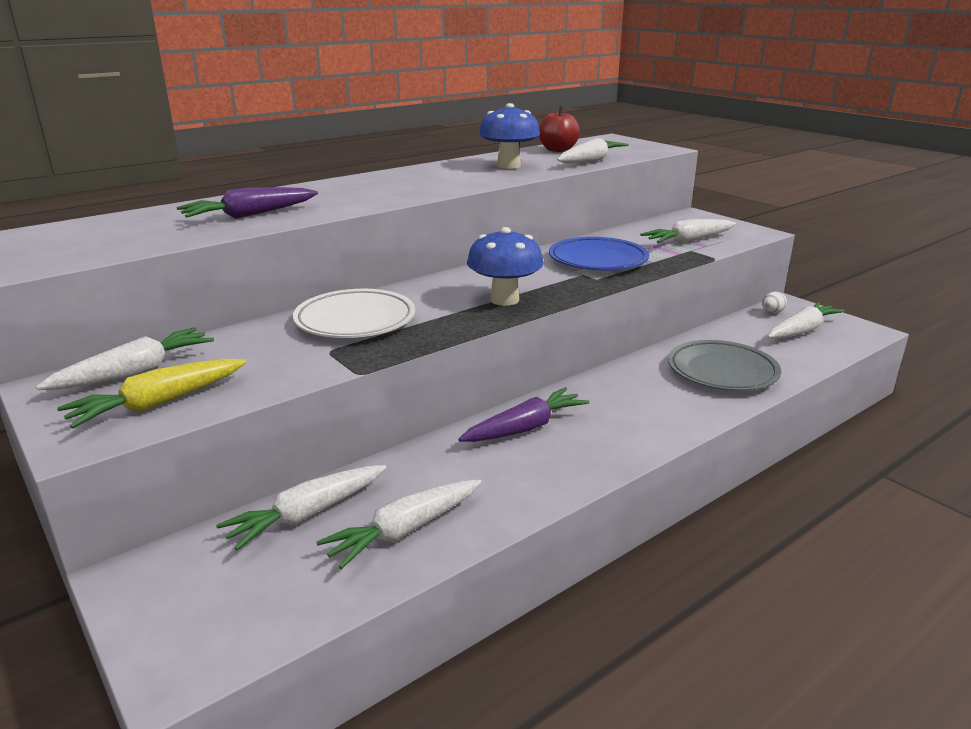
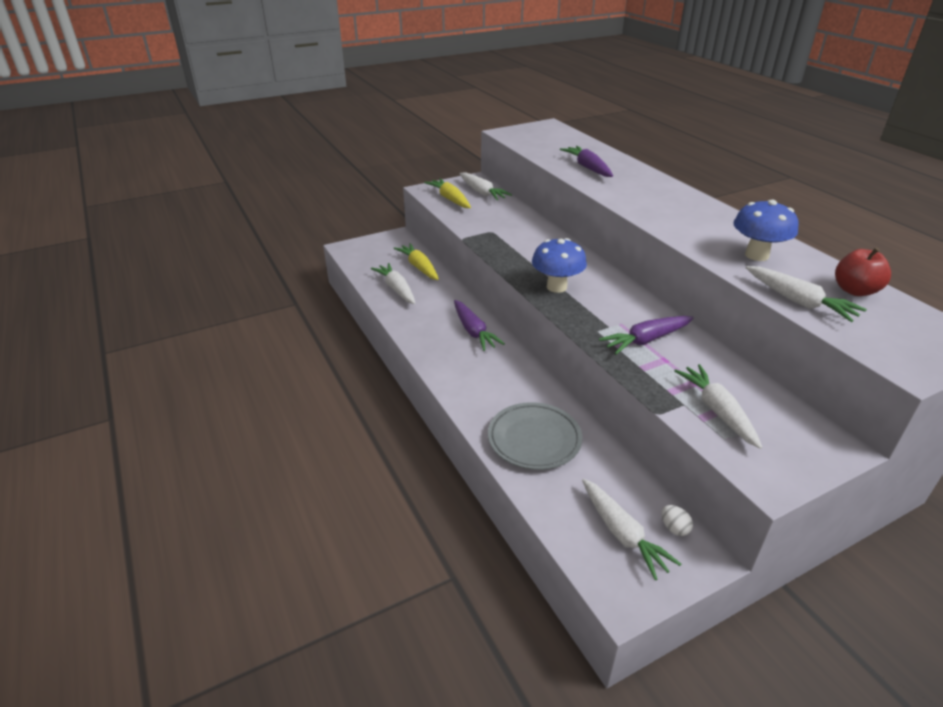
camera: 100 degrees right, 10 degrees up
white carrot [216,465,387,551] -> yellow carrot [393,243,439,280]
white plate [293,289,415,338] -> none
blue plate [549,237,649,270] -> purple carrot [599,316,693,354]

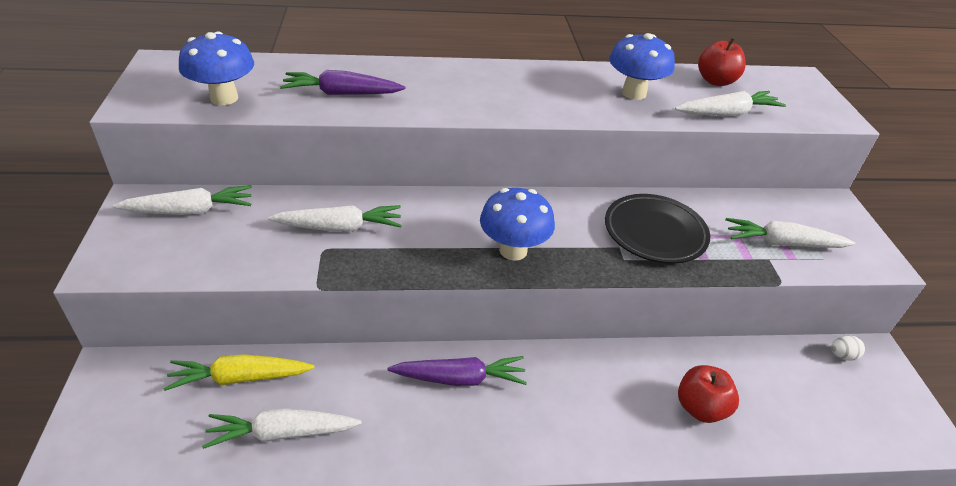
camera: 70 degrees left, 5 degrees up
yellow carrot [424,178,471,208] -> none
grey plate [488,402,583,470] -> red apple [678,365,739,423]
white carrot [582,479,681,580] -> white carrot moved to [268,205,402,232]
purple carrot [599,316,693,354] -> black plate [605,194,710,264]
none -> blue mushroom [179,31,254,105]

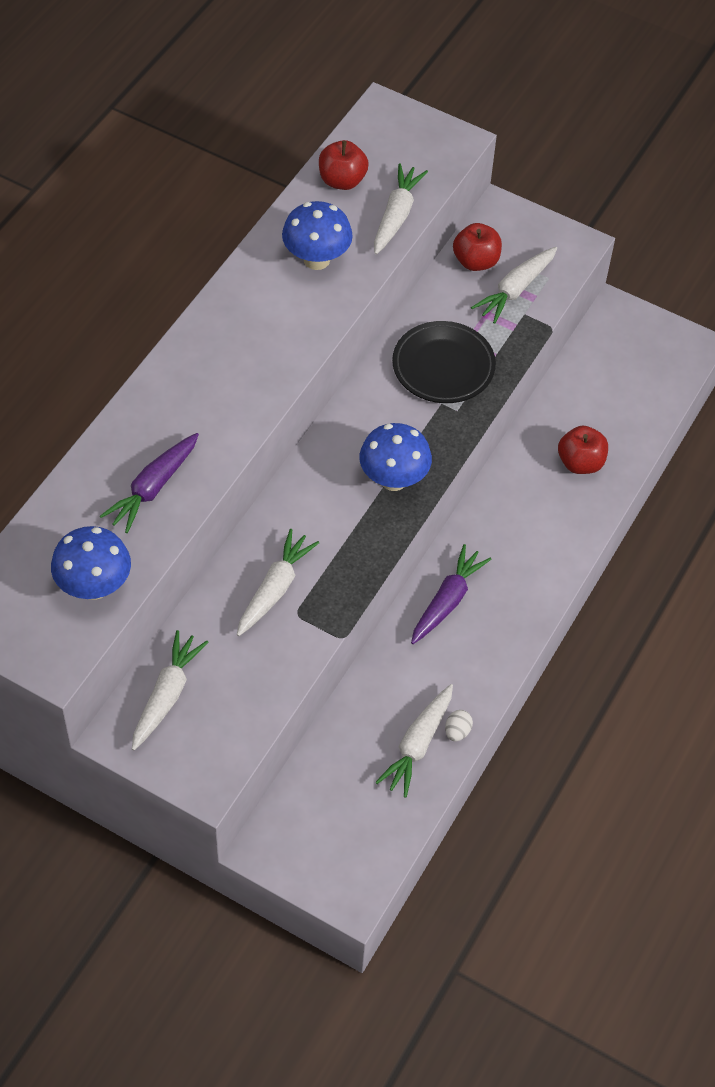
camera: 55 degrees left, 15 degrees up
yellow carrot [163,354,314,391] -> none
white egg [831,335,865,361] -> white egg moved to [445,710,473,741]
none -> red apple [453,223,502,271]

